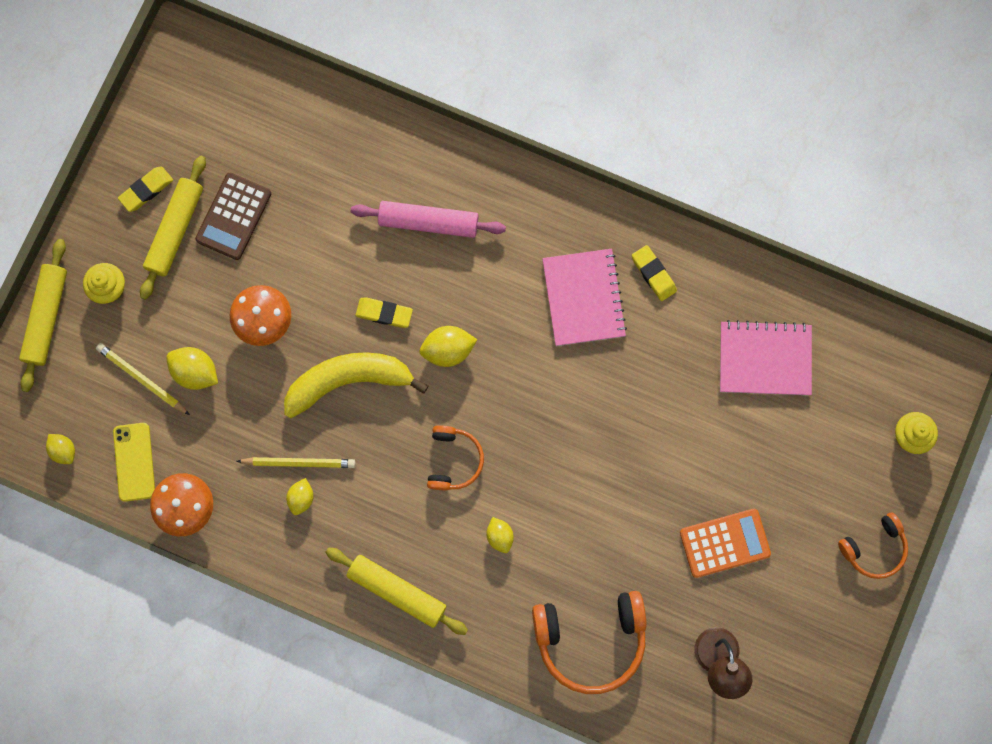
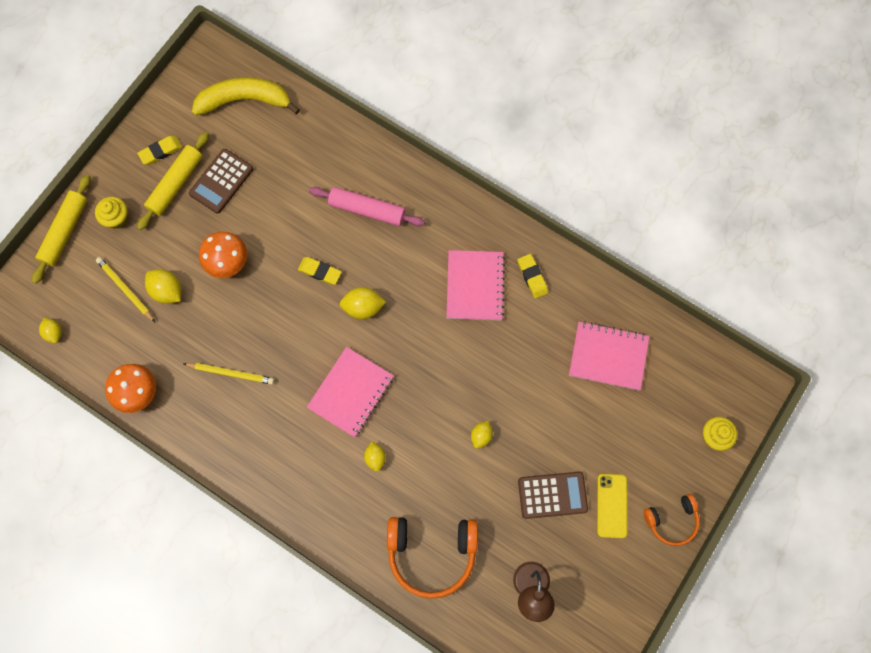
camera: 10 degrees right, 5 degrees down
yellow phone [113,423,155,502] -> yellow phone moved to [597,474,627,538]
yellow banana [284,352,428,418] -> yellow banana moved to [192,77,300,116]
yellow lemon [286,478,313,515] -> yellow lemon moved to [471,420,493,449]
yellow rolling pin [325,547,468,635] -> none
orange headphones [427,425,484,490] -> pink notebook [307,347,394,437]
orange calculator [680,509,771,578] -> brown calculator [518,472,588,519]

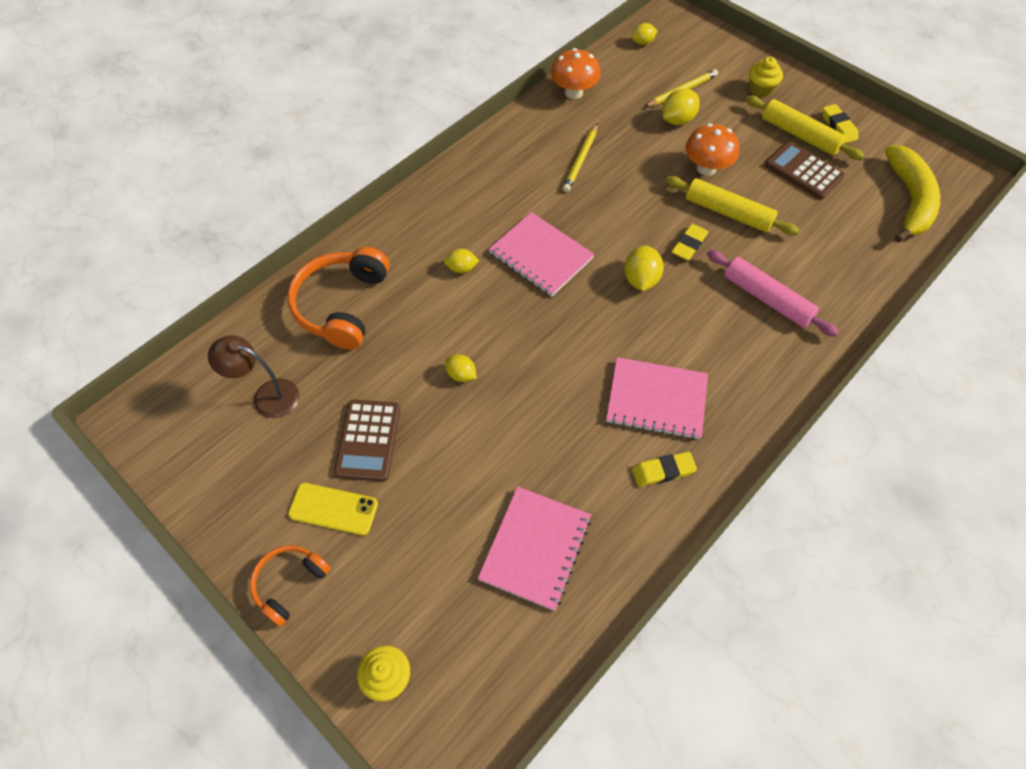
camera: 100 degrees right, 15 degrees down
yellow rolling pin [32,175,91,284] -> yellow rolling pin moved to [666,176,799,235]
pink rolling pin [309,187,425,226] -> pink rolling pin turned 75 degrees counterclockwise [707,250,839,337]
orange headphones [643,494,700,546] -> orange headphones turned 45 degrees clockwise [250,545,331,626]

